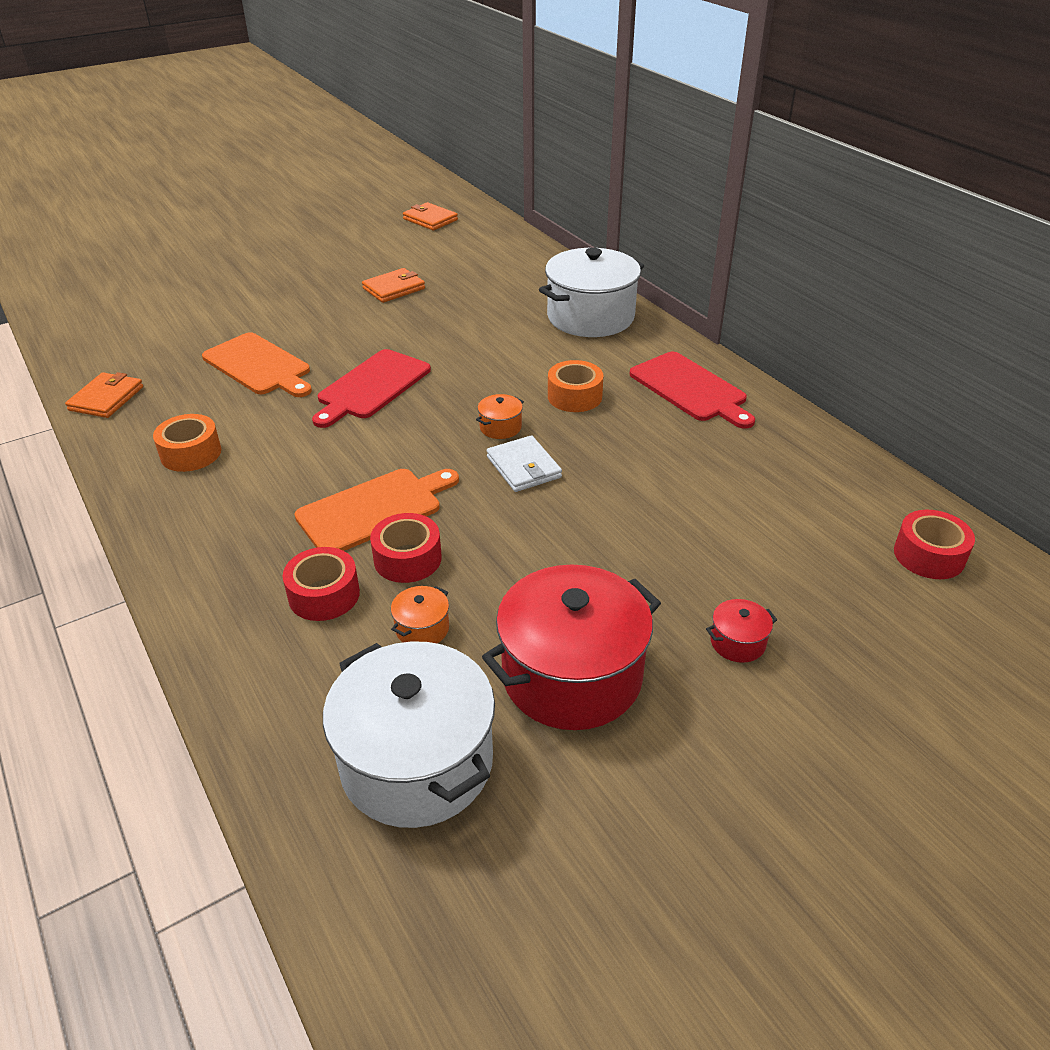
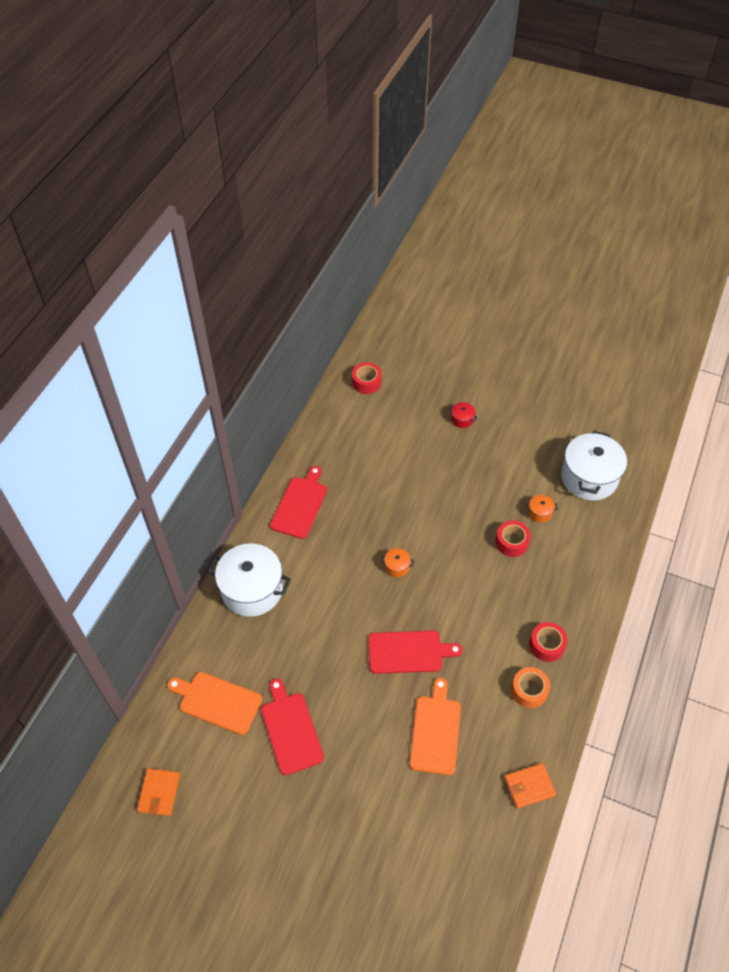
camera: 125 degrees left, 15 degrees up
red tape [283,547,360,621] -> red tape moved to [529,622,568,662]
orange cutting board [294,469,459,551] -> orange cutting board moved to [167,672,262,735]
orange wallet [362,268,425,303] -> red cutting board [261,679,324,775]
red pot [482,564,661,730] -> none
white wallet [487,435,562,492] -> none
orange tape [548,360,603,412] -> none

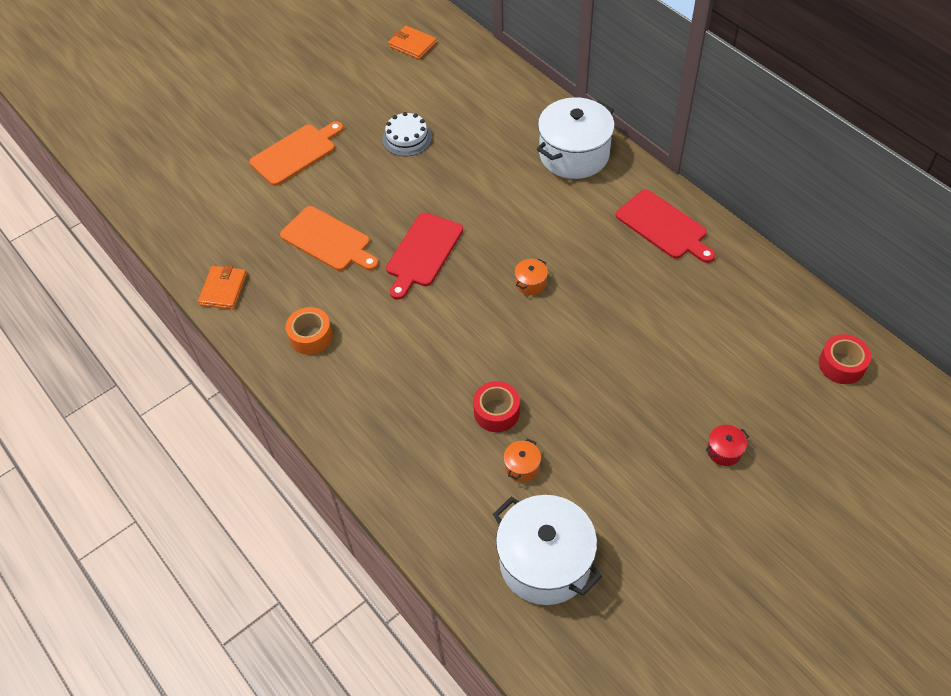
camera: 120 degrees right, 0 degrees up
orange cutting board [167,672,262,735] -> orange cutting board moved to [250,121,343,186]
red cutting board [261,679,324,775] -> white cake [382,112,432,156]
red tape [529,622,568,662] -> none

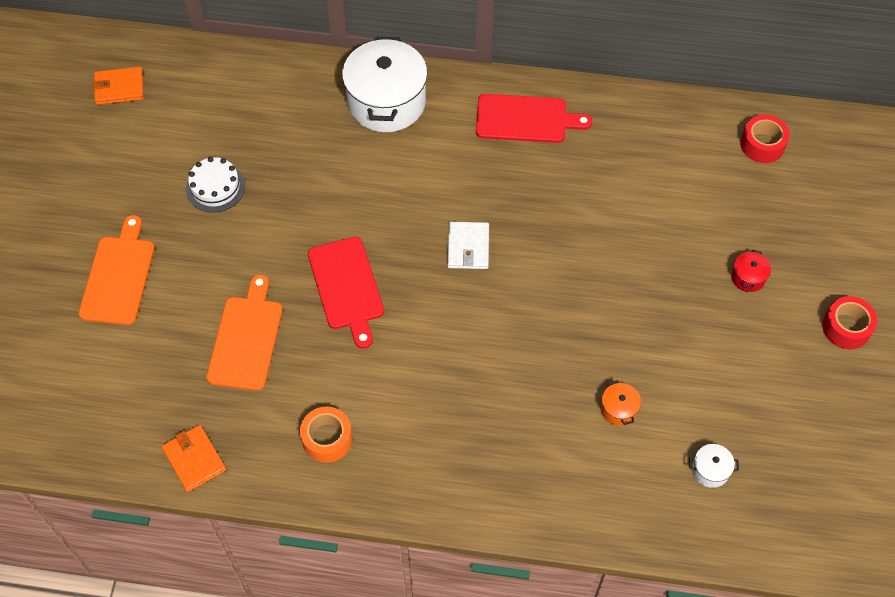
camera: 45 degrees left, 5 degrees up
orange cutting board [280,206,379,271] -> orange cutting board turned 75 degrees counterclockwise [206,274,282,391]
red tape [473,381,520,432] -> red tape moved to [822,296,878,349]
white pot [493,495,602,605] -> white pot [689,444,739,488], size x0.41
orange pot [514,259,548,295] -> white wallet [448,222,489,269]

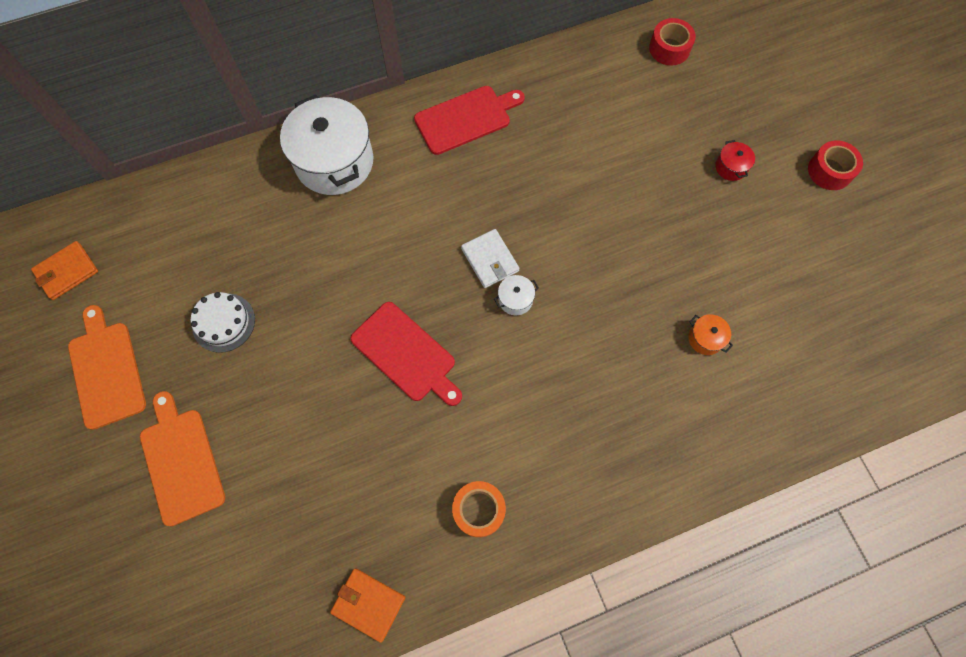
camera: 30 degrees left, 10 degrees up
orange cutting board [206,274,282,391] -> orange cutting board moved to [68,305,146,430]
white pot [689,444,739,488] -> white pot moved to [494,275,539,315]

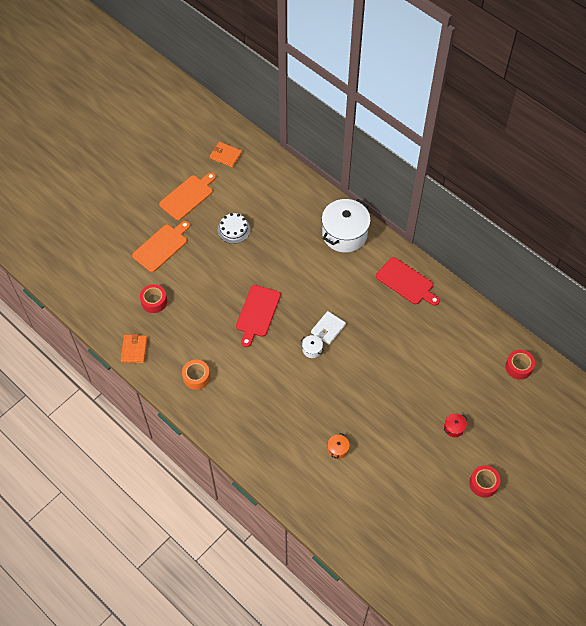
camera: 65 degrees right, 10 degrees down
none -> red tape [140,284,167,313]

